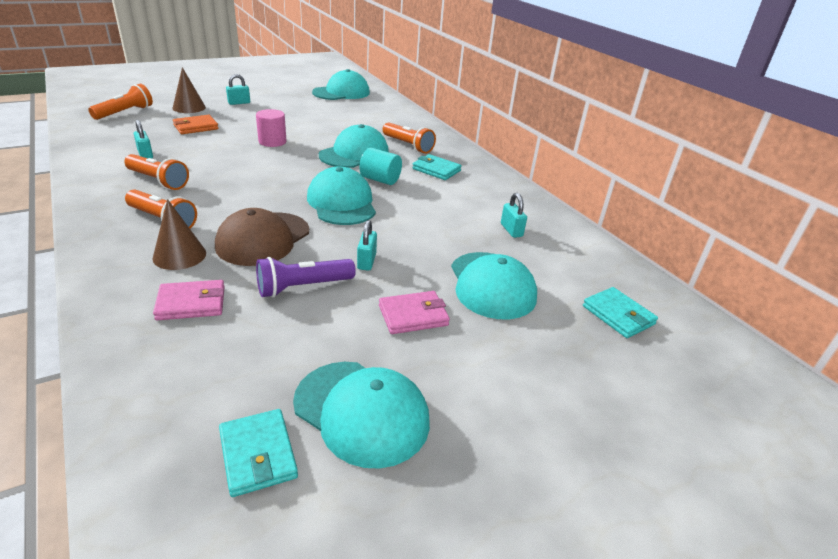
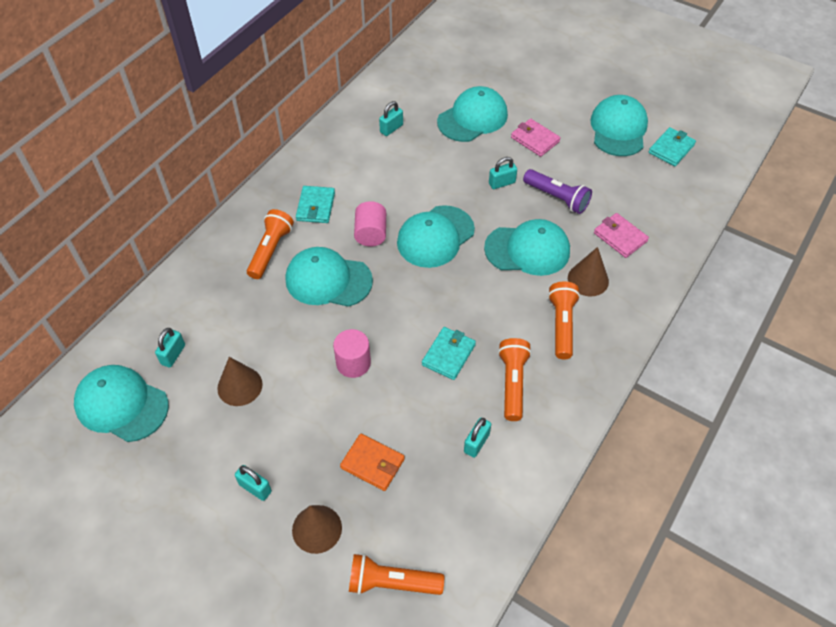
camera: 115 degrees left, 20 degrees up
brown cap [215,208,309,266] -> turquoise cap [484,219,570,276]
turquoise cylinder [359,148,402,185] -> pink cylinder [354,201,386,246]
turquoise wallet [583,287,658,338] -> turquoise wallet moved to [422,327,476,380]
none -> turquoise padlock [155,328,185,368]
none -> brown cone [217,357,263,406]

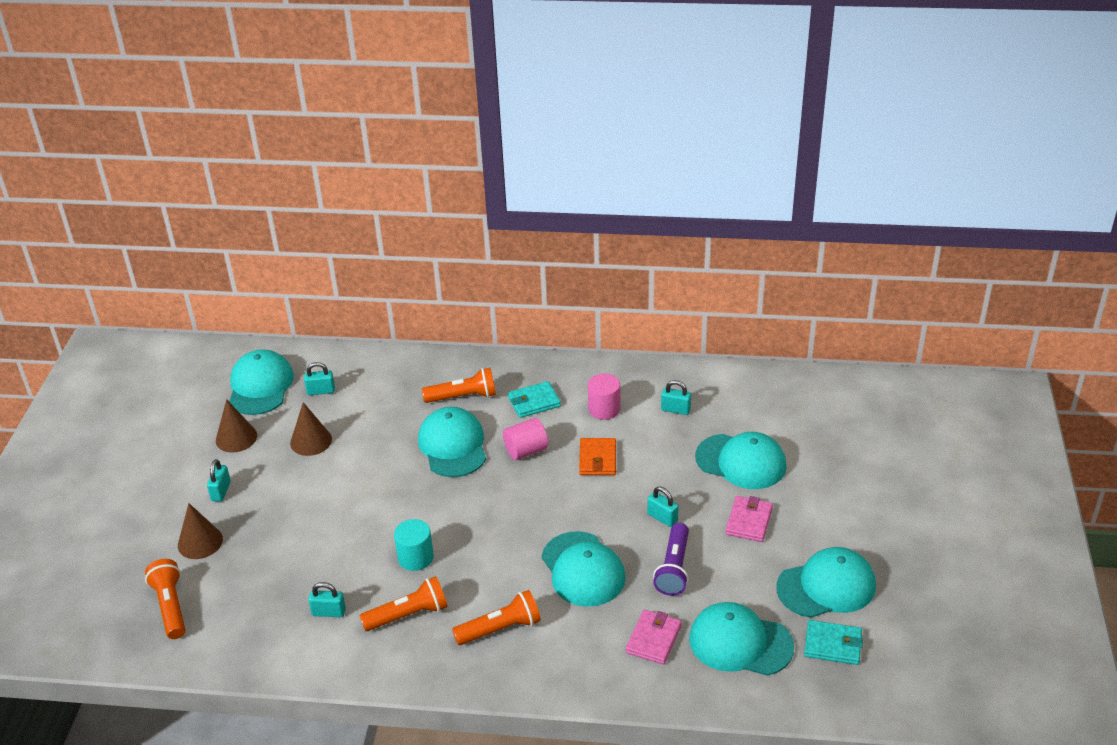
camera: 65 degrees right, 15 degrees down
pink cylinder [333,329,371,378] -> pink cylinder moved to [588,373,620,420]
orange wallet [340,434,405,491] -> orange wallet moved to [579,438,616,475]
turquoise cap [397,205,475,268] -> turquoise cap moved to [689,602,794,676]
turquoise wallet [422,327,476,380] -> turquoise cylinder [394,519,434,571]
brown cone [568,247,609,296] -> brown cone moved to [216,399,257,453]

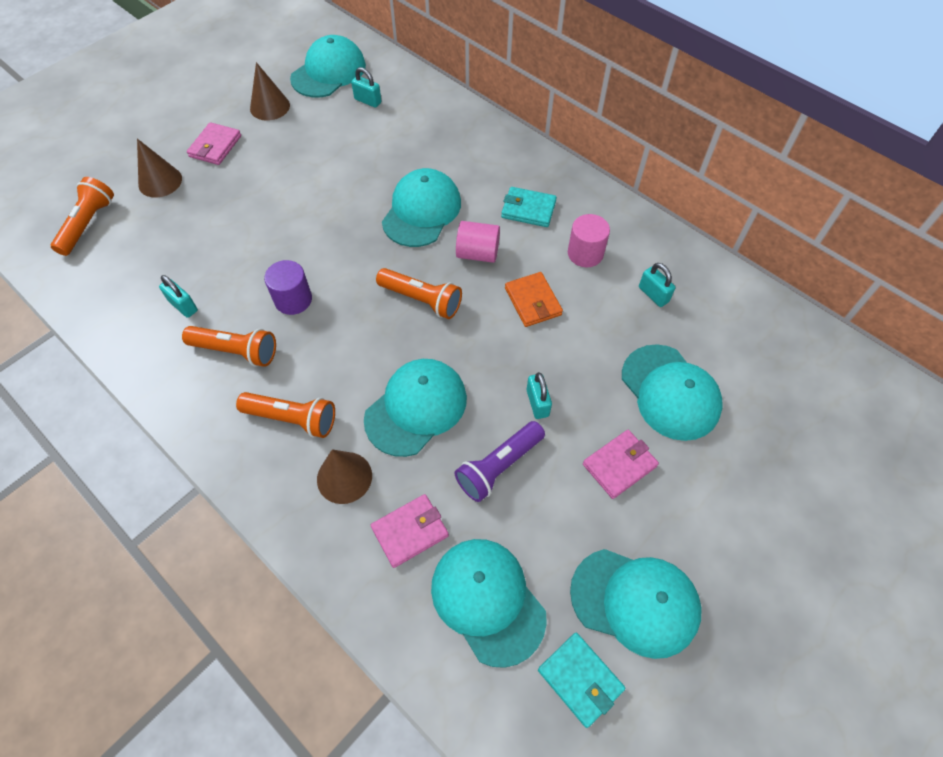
camera: 35 degrees right, 20 degrees up
turquoise padlock [207,459,231,502] -> pink wallet [187,122,241,165]
brown cone [290,402,332,456] -> brown cone moved to [317,449,372,504]
turquoise cylinder [394,519,434,571] -> purple cylinder [264,260,312,315]
orange flashlight [422,368,496,403] -> orange flashlight moved to [376,268,462,319]
turquoise cap [542,531,626,607] -> turquoise cap turned 150 degrees counterclockwise [364,359,467,457]
orange wallet [579,438,616,475] -> orange wallet turned 60 degrees counterclockwise [505,272,563,327]

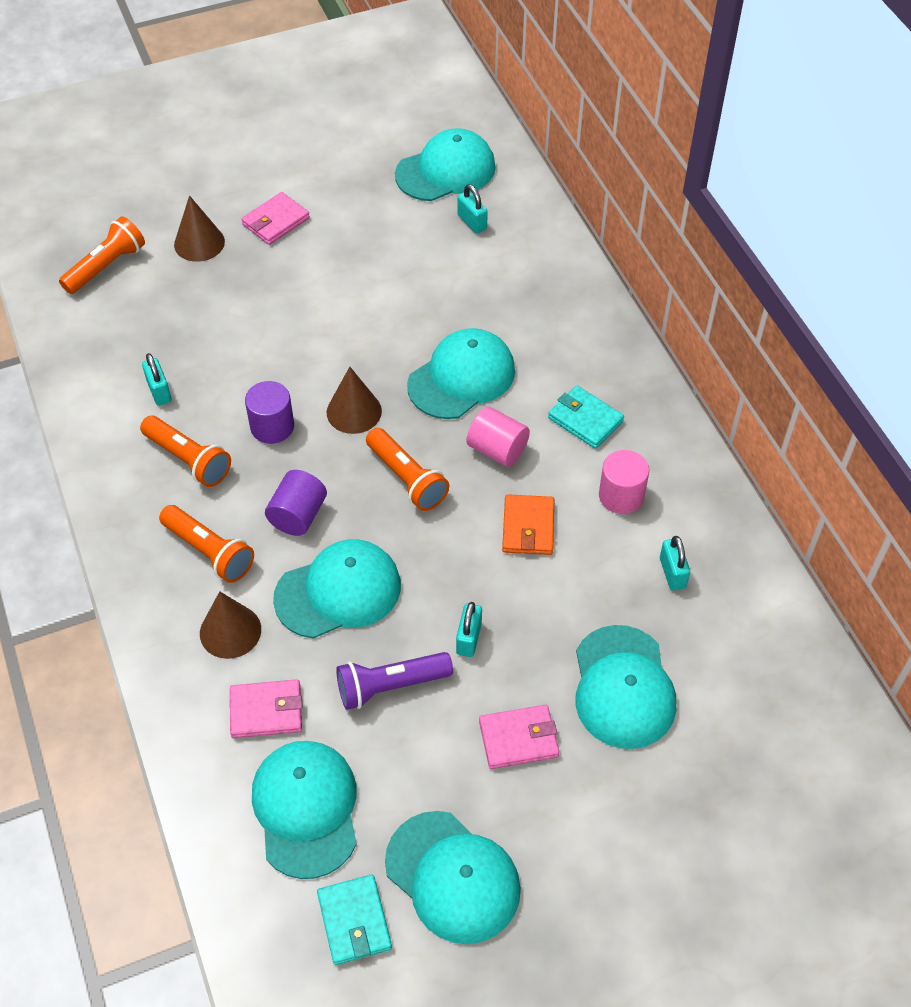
camera: 25 degrees right, 5 degrees down
brown cone [250,62,290,121] -> brown cone moved to [327,367,382,434]
none -> purple cylinder [265,470,327,536]

